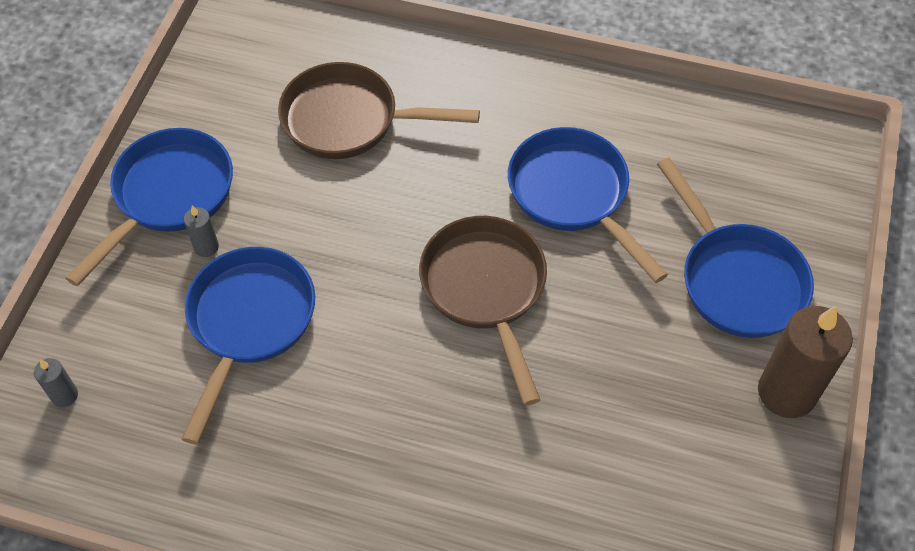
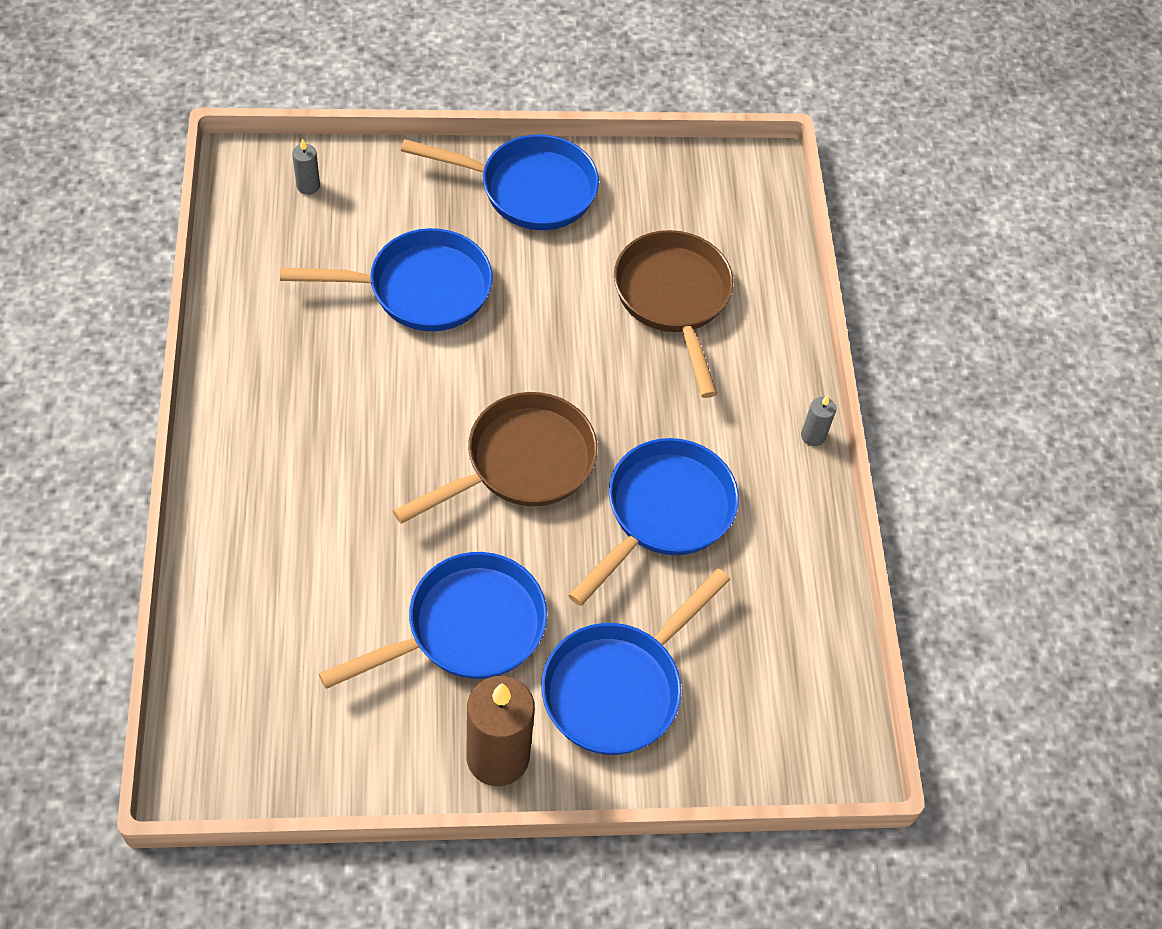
camera: 65 degrees right, 0 degrees up
grey candle [184,205,219,257] -> grey candle moved to [801,395,836,446]
none -> blue pan [318,552,547,689]

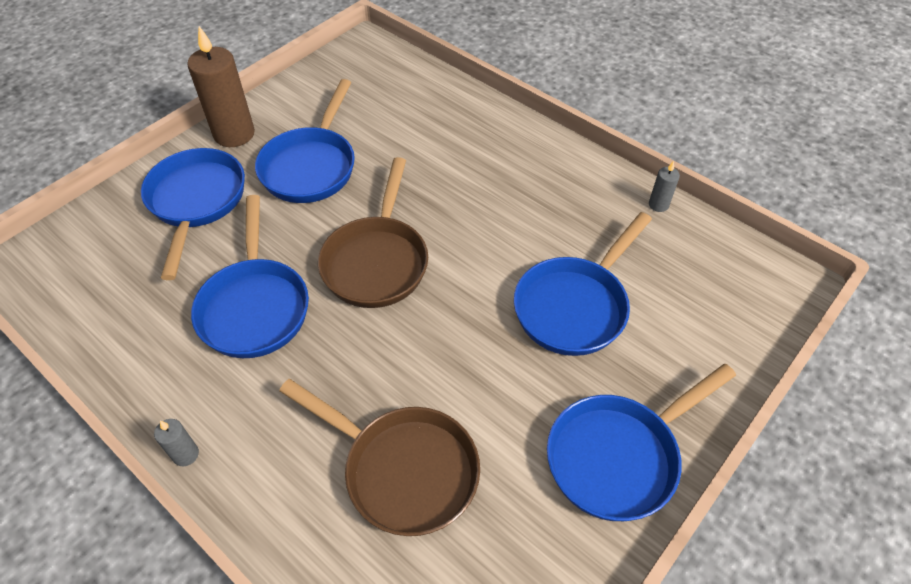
camera: 140 degrees right, 5 degrees down
grey candle [292,139,320,195] -> grey candle moved to [649,161,680,212]

